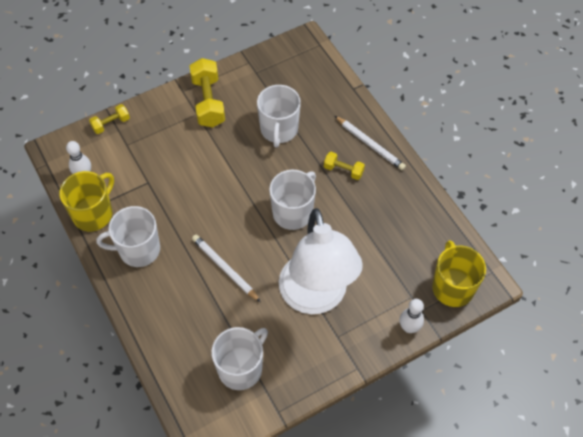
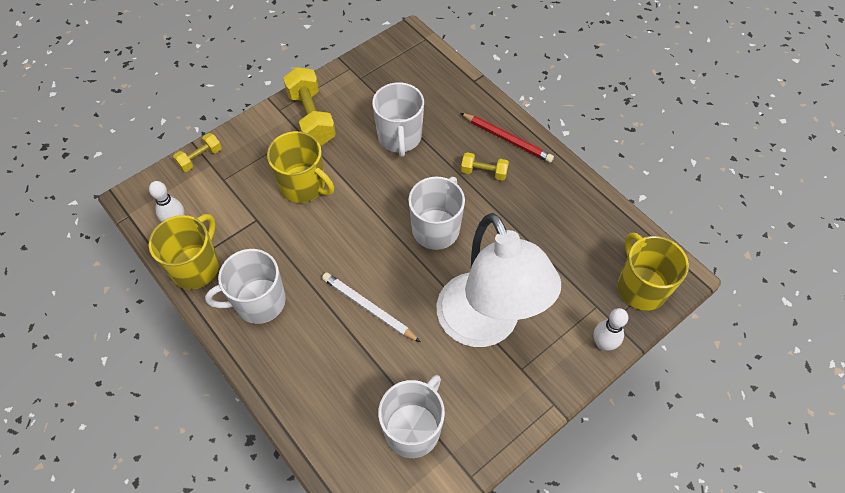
camera: 10 degrees left, 0 degrees up
white pencil [335,116,406,170] -> red pencil [460,113,554,163]
none -> yellow mug [267,131,334,203]

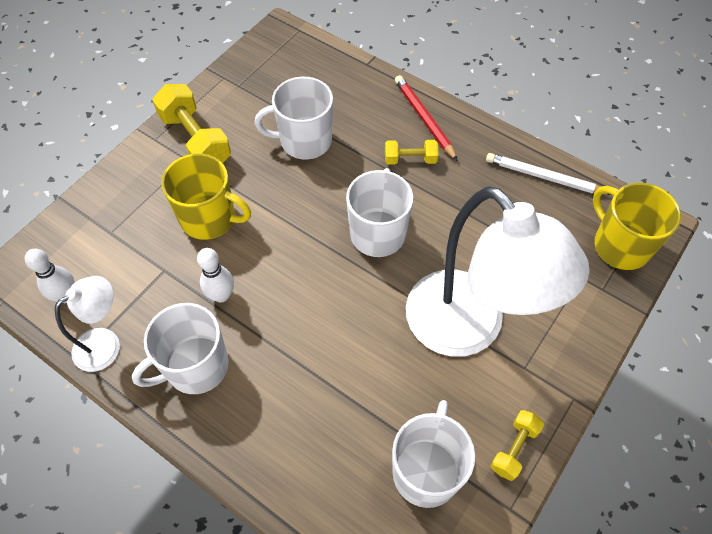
camera: 15 degrees left, 0 degrees up
yellow mug [149,214,219,290] -> white lamp [55,276,120,372]
yellow dumbbell [173,133,222,172] -> yellow dumbbell moved to [491,410,544,481]
white pencil [322,272,420,342] -> white pencil moved to [486,153,611,195]
white mug [372,82,424,157] -> white mug turned 105 degrees clockwise [255,77,333,159]
red pencil [460,113,554,163] -> red pencil turned 135 degrees counterclockwise [395,75,458,161]
white bowling pin [593,308,628,351] -> white bowling pin moved to [197,248,234,303]

